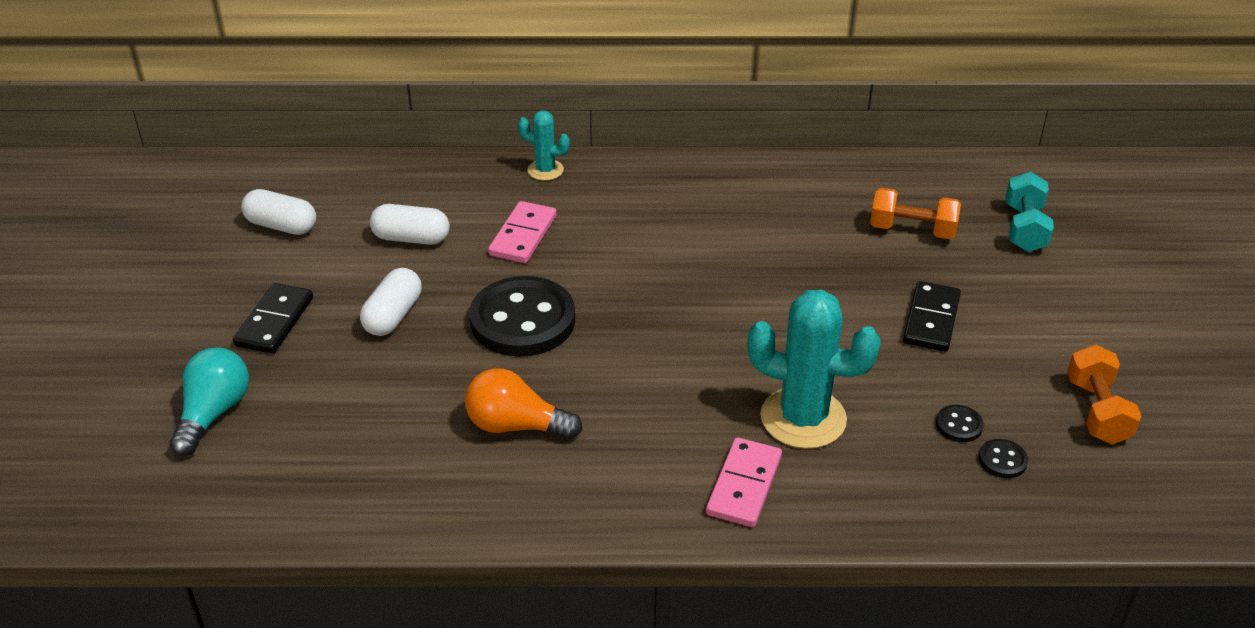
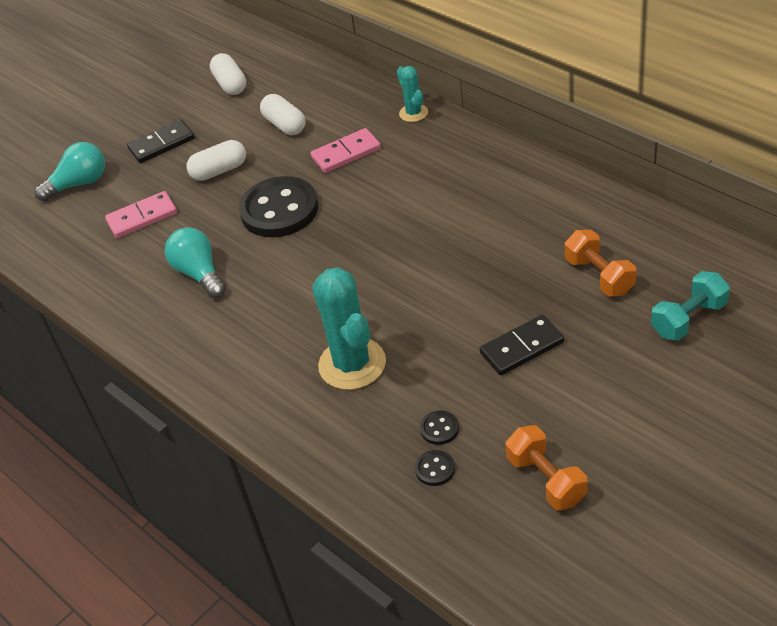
camera: 50 degrees right, 5 degrees up
orange light bulb [465,368,582,439] -> turquoise light bulb [165,227,226,298]
pink domino [706,437,782,527] -> pink domino moved to [105,191,177,238]
orange dumbbell [1067,344,1142,444] -> orange dumbbell turned 75 degrees counterclockwise [506,425,588,510]

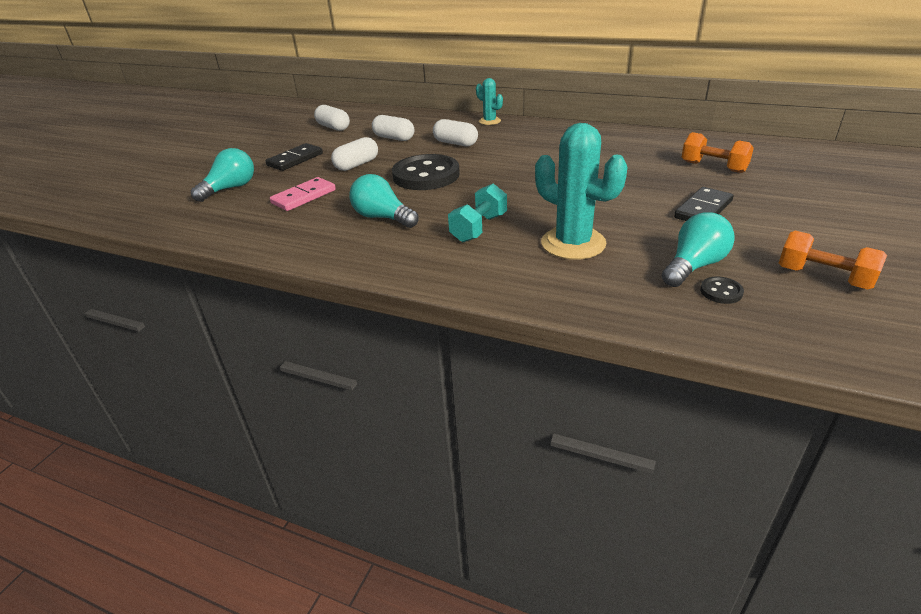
camera: 25 degrees left, 10 degrees down
pink domino [311,128,381,173] -> white capsule [433,119,478,147]
black button [420,410,459,445] -> turquoise light bulb [662,212,735,287]
turquoise dumbbell [651,271,730,341] -> turquoise dumbbell moved to [448,184,507,242]

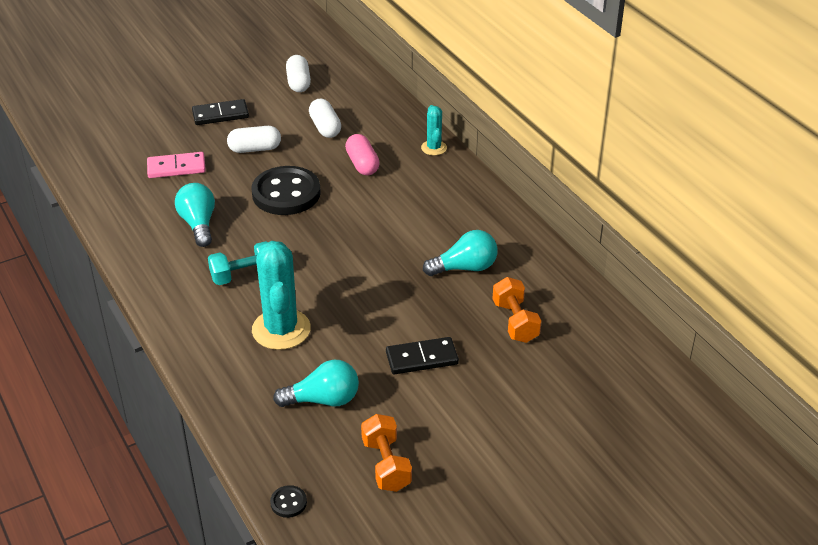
camera: 35 degrees right, 5 degrees up
turquoise light bulb [191,148,254,202] -> turquoise light bulb moved to [423,230,498,276]
white capsule [433,119,478,147] -> pink capsule [345,134,380,175]
black button [700,277,744,304] -> black button moved to [270,485,307,518]

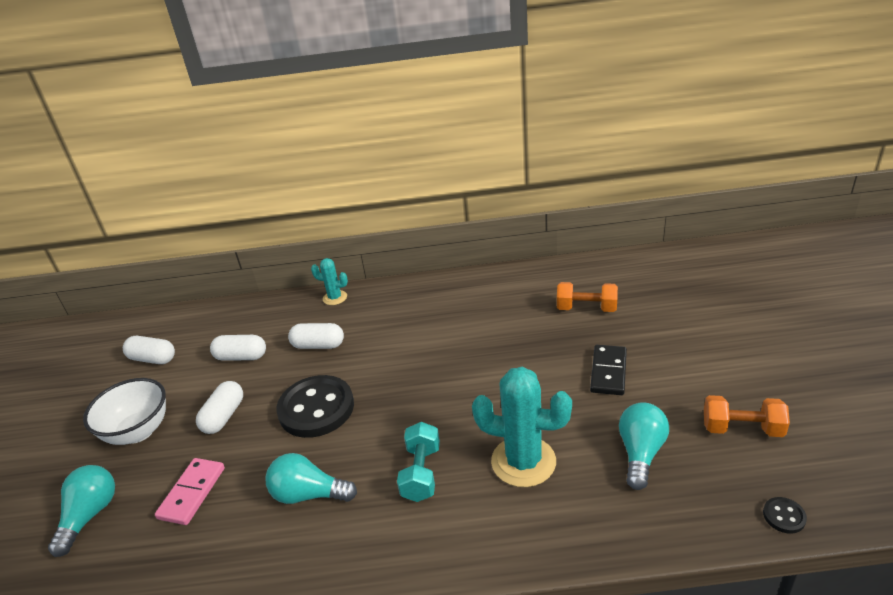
camera: 60 degrees left, 5 degrees down
black domino [192,99,249,125] -> white bowl [83,378,166,445]
pink capsule [345,134,380,175] -> white capsule [288,323,344,349]
turquoise light bulb [423,230,498,276] -> turquoise light bulb moved to [48,465,115,557]

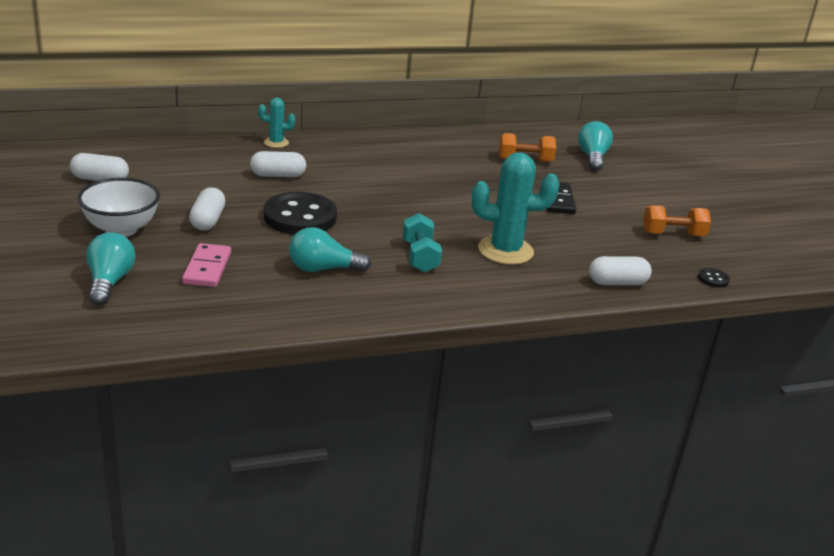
camera: 20 degrees left, 5 degrees down
white capsule [210,335,266,361] -> white capsule moved to [589,256,652,285]
turquoise light bulb [619,402,669,490] -> turquoise light bulb moved to [578,121,613,171]

